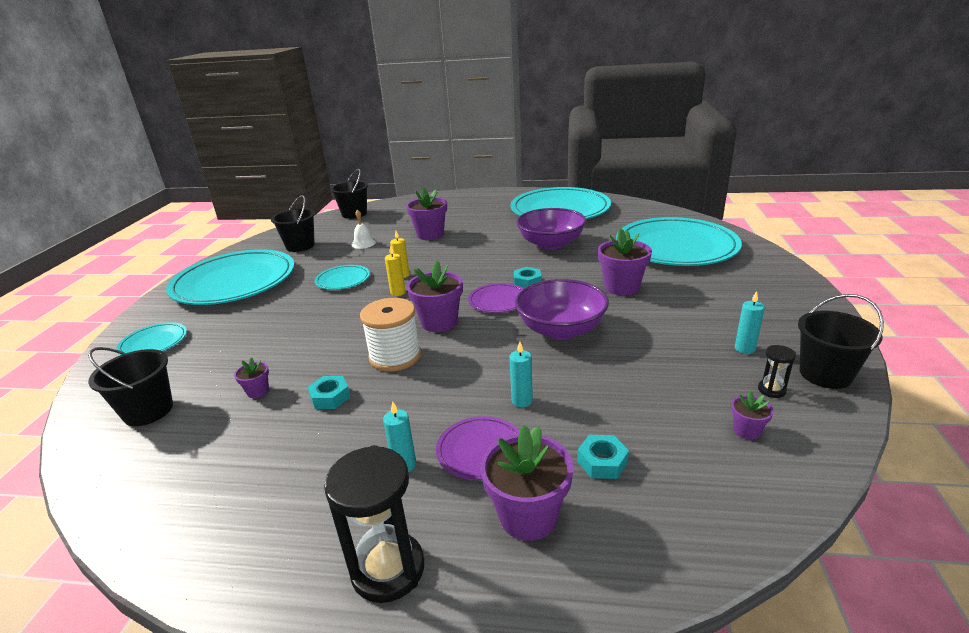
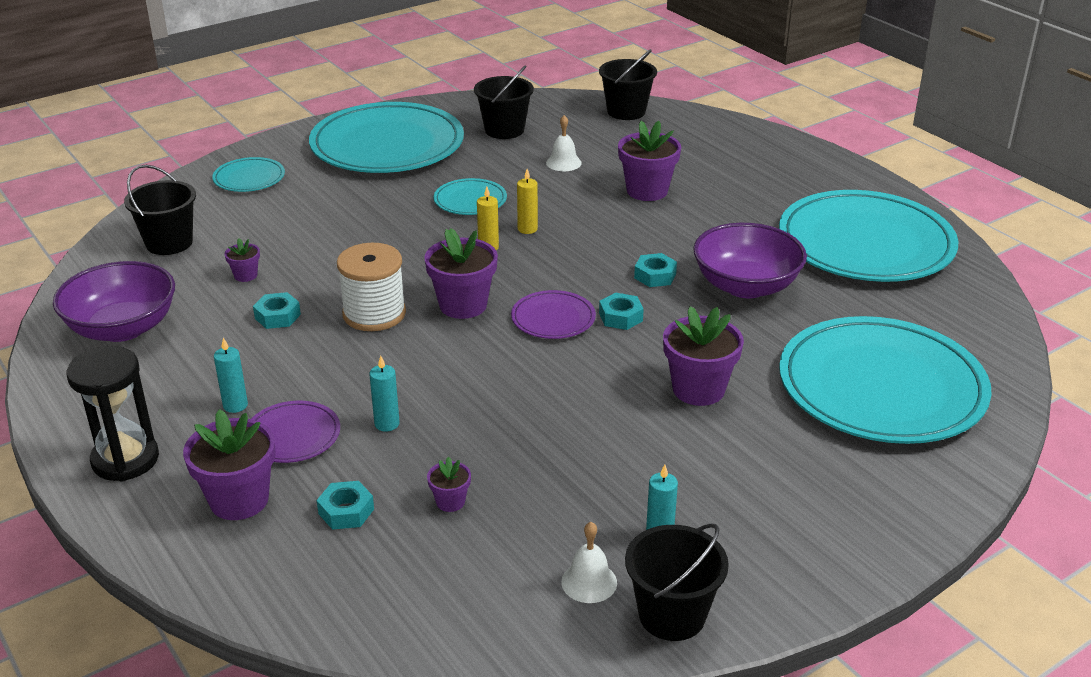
camera: 45 degrees right, 5 degrees up
purple bowl [515,279,609,340] -> purple bowl moved to [53,261,175,342]
purple flower pot [731,391,774,440] -> purple flower pot moved to [427,457,471,512]
black hourglass [758,345,796,398] -> white bell [561,522,617,603]
none -> turquoise nut [634,253,677,287]

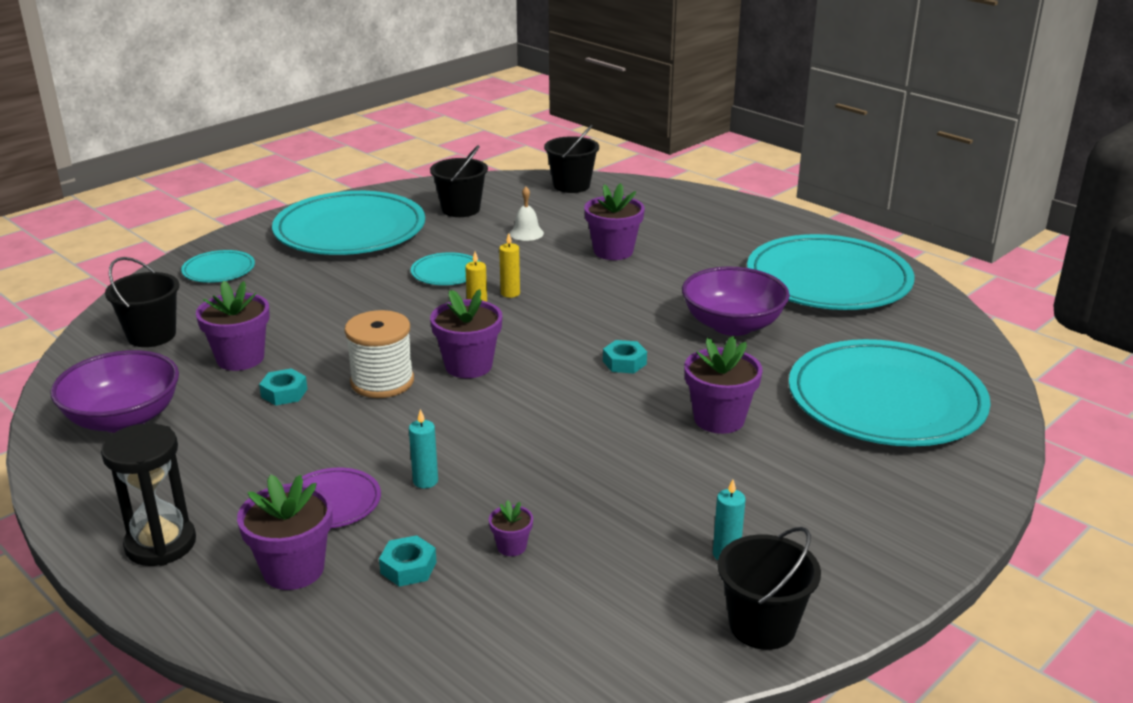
camera: 10 degrees left, 5 degrees down
turquoise candle [214,337,248,413] -> none
purple flower pot [224,238,260,282] -> purple flower pot [196,281,270,371], size x2.01
purple plate [511,290,596,339] -> none
white bell [561,522,617,603] -> none
turquoise nut [634,253,677,287] -> none

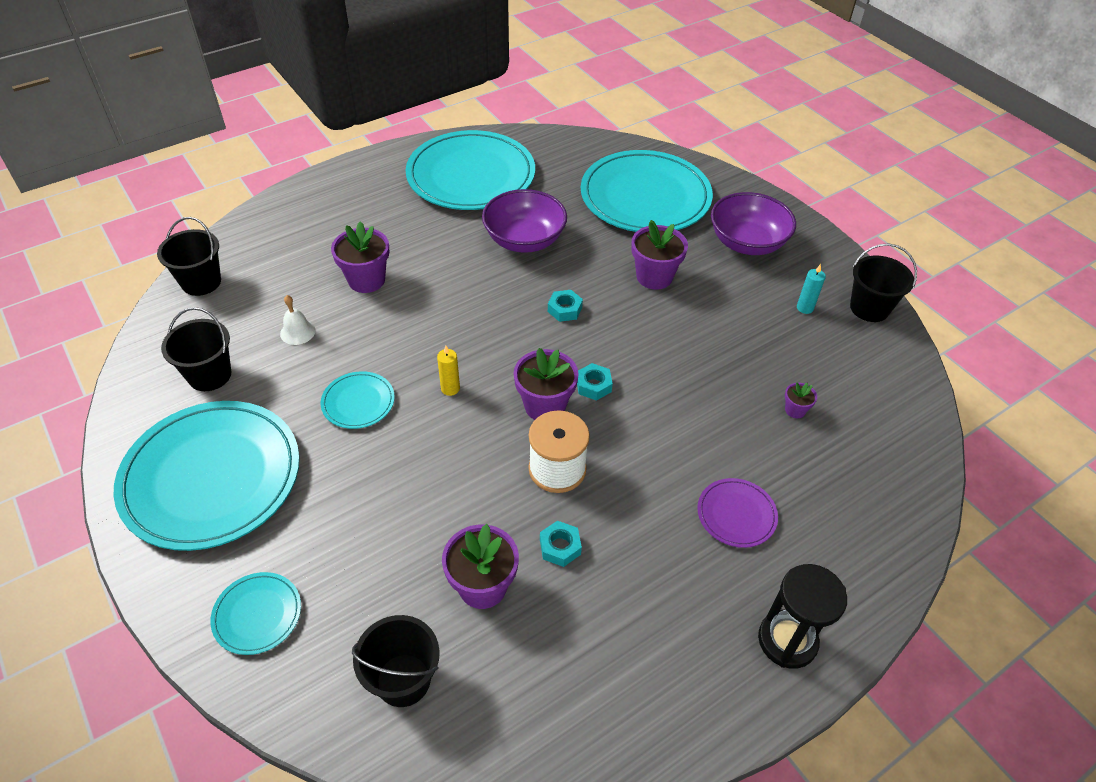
camera: 80 degrees left, 20 degrees up
purple bowl [50,350,179,433] -> purple bowl moved to [711,192,796,255]
purple flower pot [237,474,333,590] -> none
turquoise nut [379,535,436,587] -> turquoise nut moved to [577,363,613,401]
turquoise candle [409,409,438,489] -> none
yellow candle [499,233,520,298] -> none

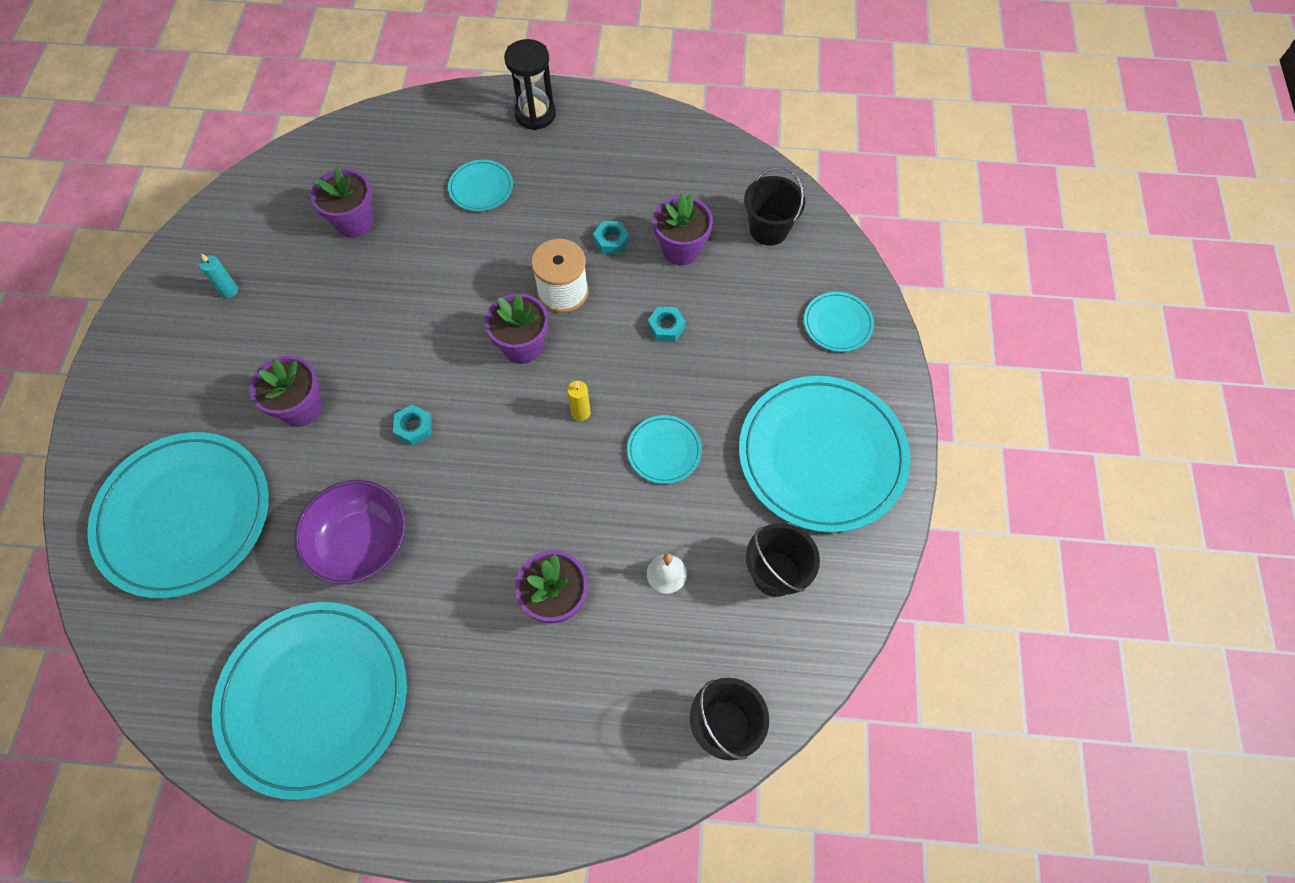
camera: 140 degrees left, 15 degrees up
turquoise nut [577,363,613,401] -> turquoise nut moved to [648,307,686,342]
purple plate [697,478,778,548] -> turquoise plate [448,160,513,211]
purple bowl [711,192,796,255] -> none
purple flower pot [785,383,817,418] -> purple flower pot [310,167,373,238], size x2.01
black bucket [850,243,917,322] -> none

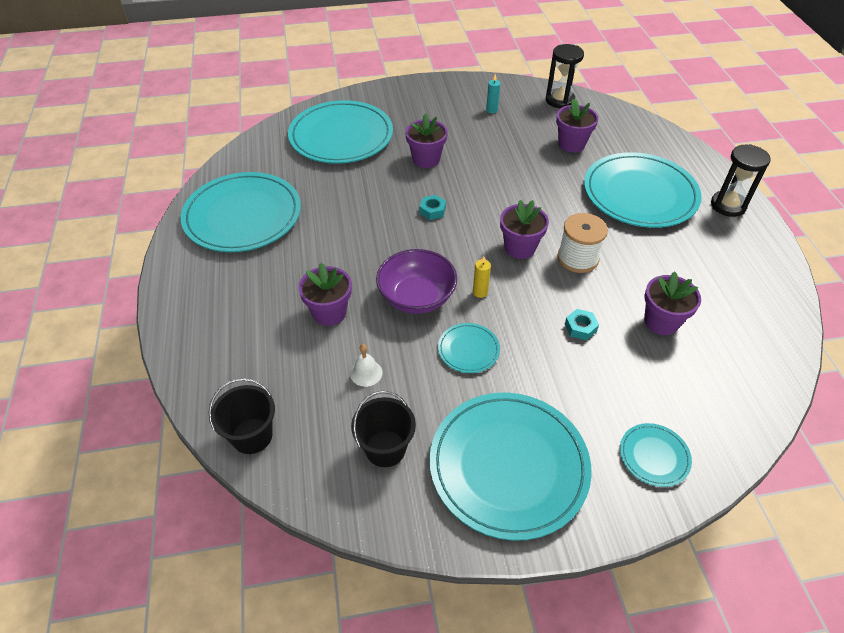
camera: 75 degrees right, 15 degrees down
purple bowl [294,480,406,585] -> purple bowl moved to [376,249,457,314]
turquoise plate [448,160,513,211] -> turquoise plate [584,152,702,228], size x2.26
turquoise nut [593,221,629,254] -> none
black bucket [744,167,805,246] -> none
none -> black hourglass [546,44,584,108]

